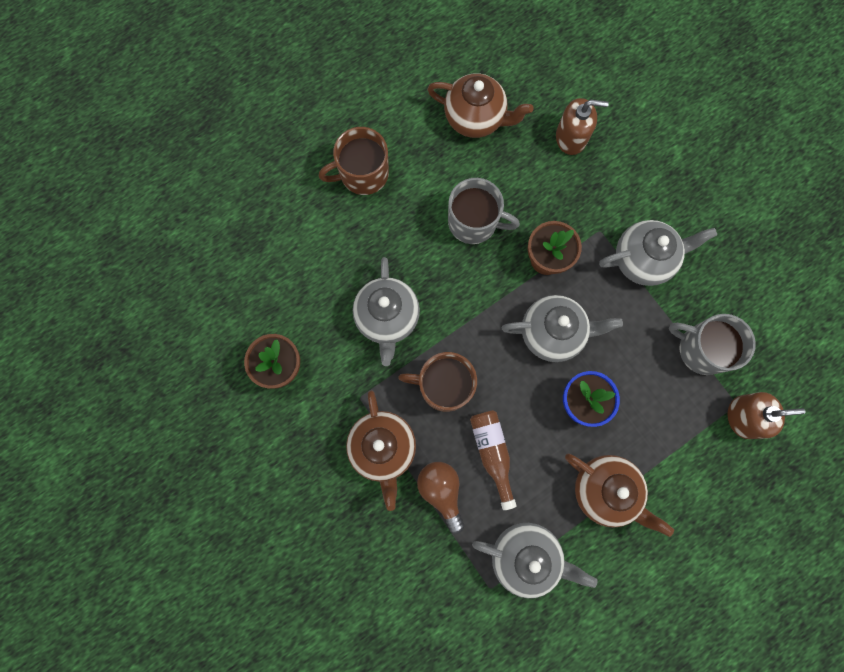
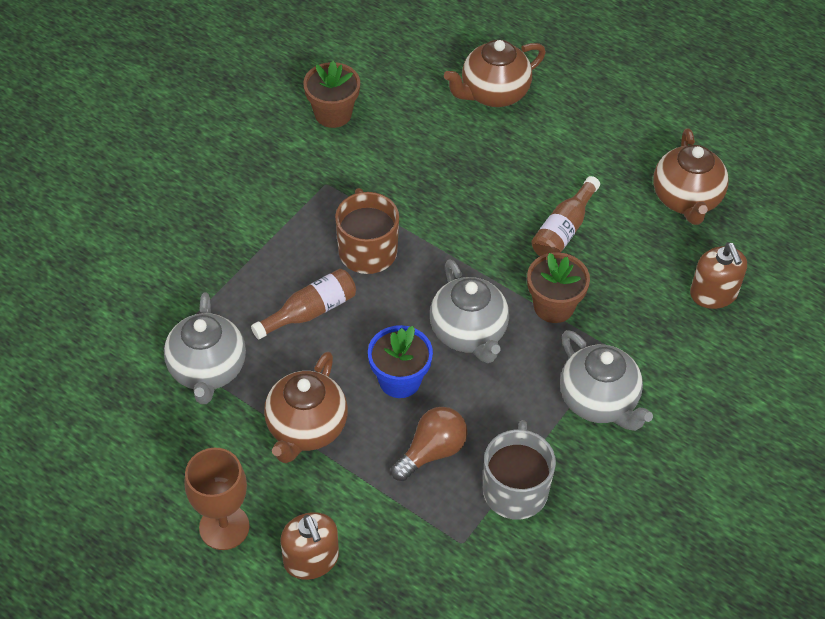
camera: 70 degrees right, 25 degrees down
brown mug [319,127,389,195] -> none
brown teapot [346,390,416,511] -> brown teapot moved to [444,40,546,107]
grey teapot [353,257,420,366] -> none
brown light bulb [417,462,464,534] -> brown light bulb moved to [391,407,468,481]
grey mug [448,178,520,244] -> brown bottle [532,176,600,256]
brown soap dispenser [727,392,806,439] -> brown soap dispenser moved to [280,512,339,580]
none -> brown goblet [184,448,250,550]

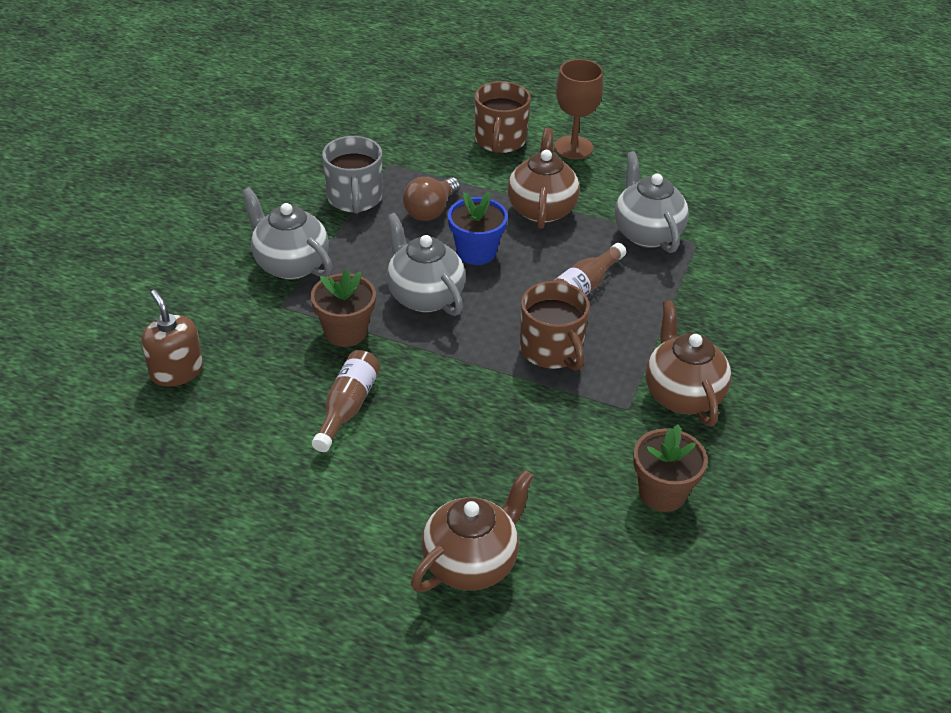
camera: 165 degrees right, 10 degrees down
brown soap dispenser [280,512,339,580] -> brown mug [475,81,531,153]
brown teapot [653,129,729,225] -> brown teapot moved to [646,300,732,426]

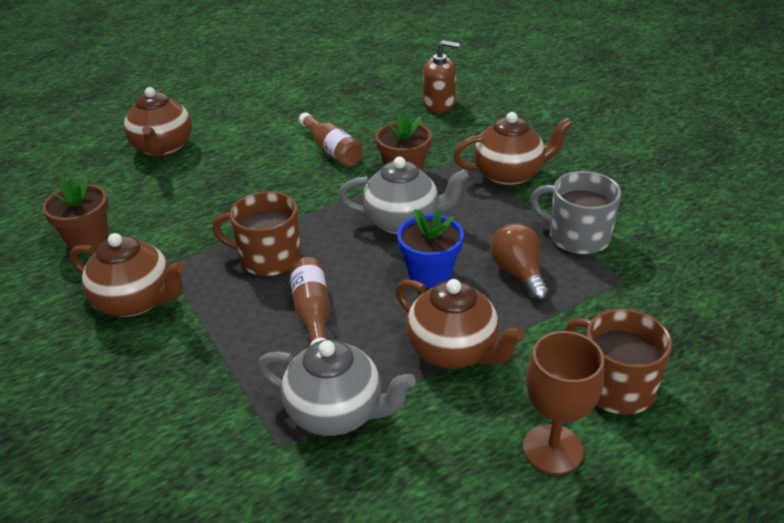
camera: 130 degrees right, 5 degrees down
grey teapot [242,187,333,280] -> brown teapot [453,112,573,186]

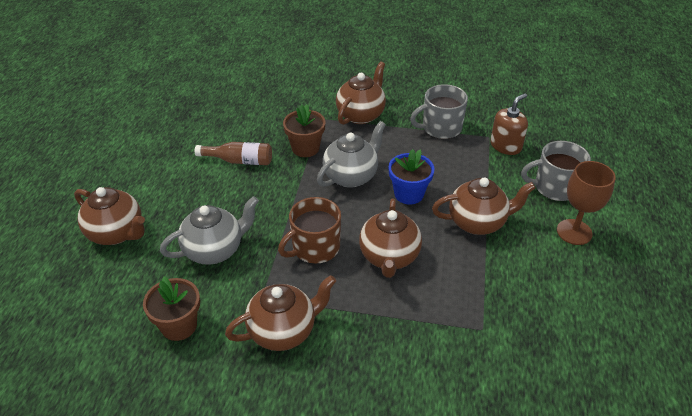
camera: 50 degrees left, 5 degrees up
grey teapot [258,339,416,436] -> grey teapot moved to [160,196,259,265]
brown bottle [289,257,330,346] -> brown teapot [359,198,422,278]
brown soap dispenser [423,40,460,113] -> brown soap dispenser moved to [490,93,528,155]
brown light bulb [490,223,550,302] -> none
brown mug [565,309,672,414] -> grey mug [521,141,591,201]

